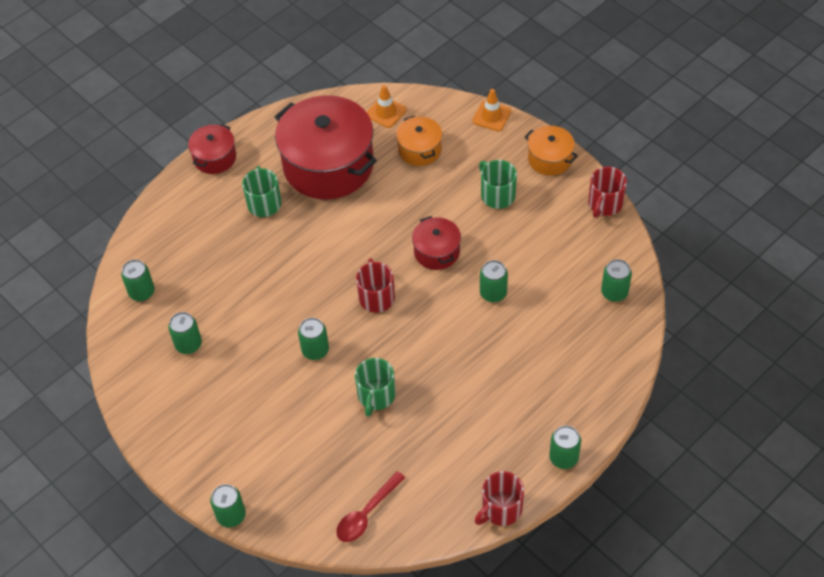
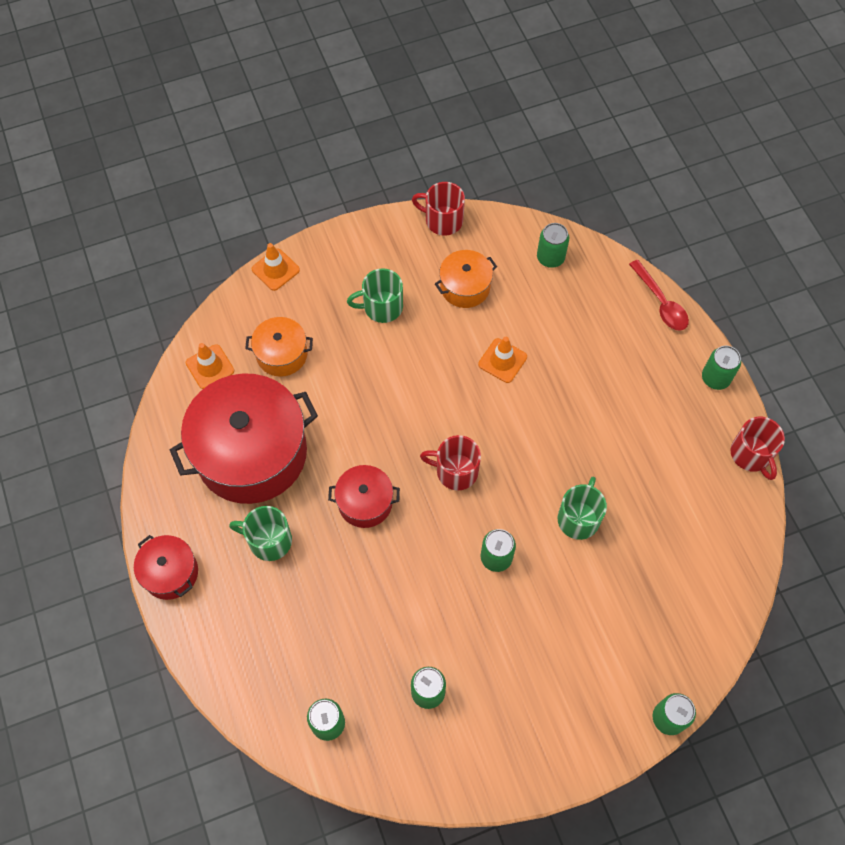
camera: 70 degrees left, 10 degrees up
red spoon [336,471,406,542] -> red spoon moved to [629,260,689,331]
green mug [355,358,396,417] -> green mug turned 105 degrees counterclockwise [558,477,607,540]
red pot [412,216,461,270] -> red pot moved to [328,465,400,528]
green can [480,260,508,302] -> orange traffic cone [478,337,527,383]
orange pot [525,126,578,176] -> orange pot moved to [435,250,497,308]
red mug [588,167,627,218] -> red mug turned 150 degrees clockwise [412,182,465,235]

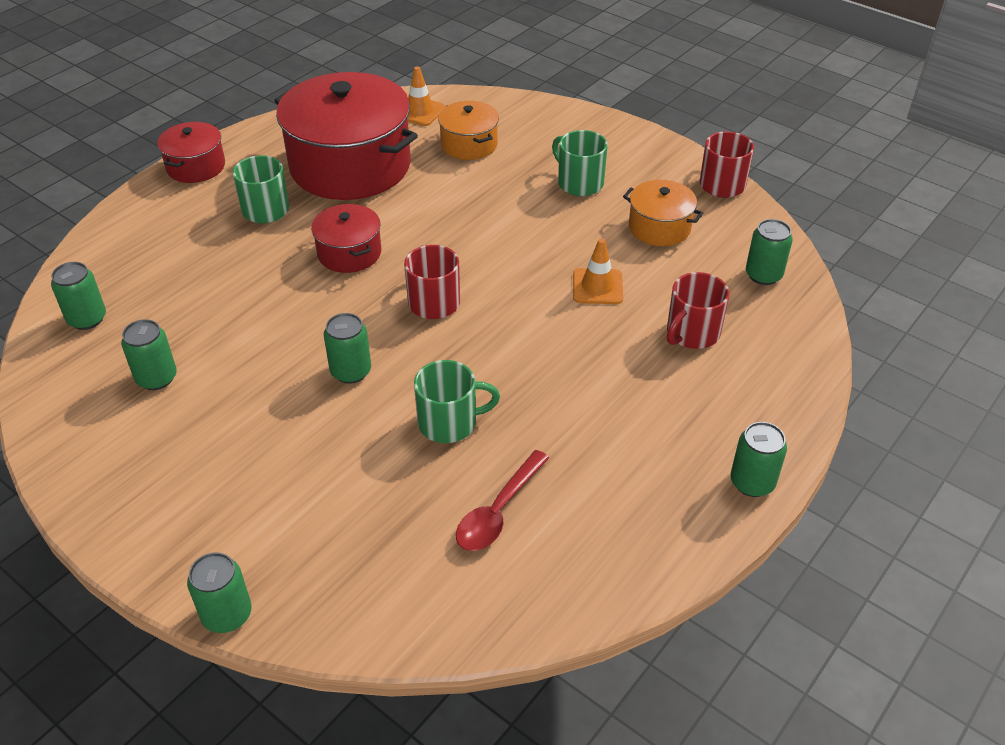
camera: 60 degrees right, 20 degrees down
orange traffic cone [252,243,300,291] -> none
red spoon [629,260,689,331] -> red spoon moved to [456,450,549,551]
red mug [731,417,785,480] -> red mug moved to [667,272,729,349]

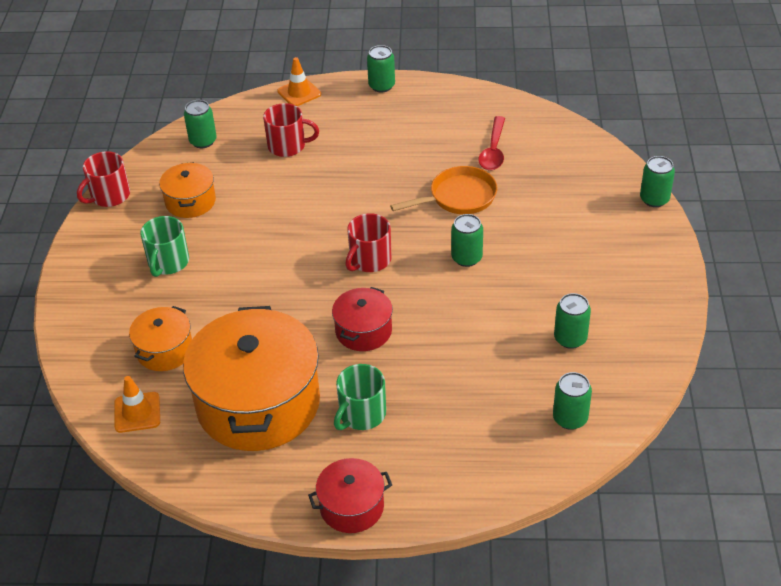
camera: 125 degrees left, 0 degrees up
red pot [274,72,418,200] -> orange pot [183,306,320,451]
green mug [414,360,500,443] -> orange pan [390,166,497,214]
red spoon [456,450,549,551] -> red spoon turned 105 degrees clockwise [478,116,505,171]
orange traffic cone [573,238,623,304] -> orange traffic cone moved to [277,57,321,106]

